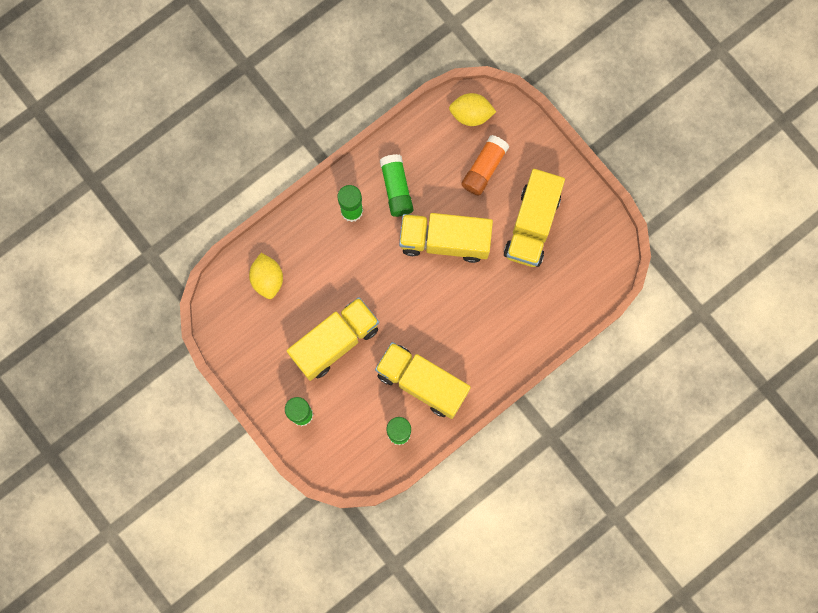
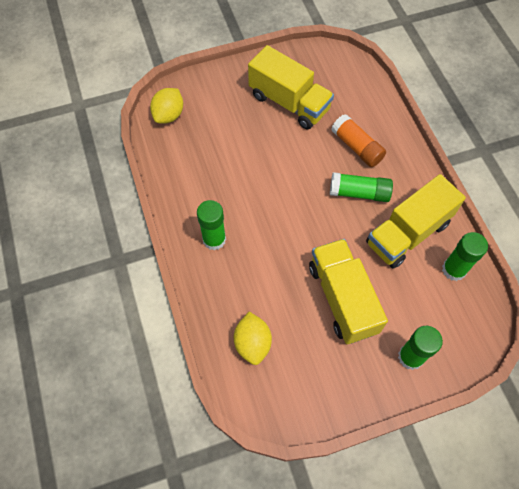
camera: 70 degrees left, 15 degrees down
yellow lemon [249,253,283,299] -> yellow lemon turned 75 degrees clockwise [234,312,272,365]
green glue stick [380,154,413,217] -> green glue stick moved to [330,172,393,202]
yellow truck [399,213,493,263] -> none
orange glue stick [461,135,510,196] -> orange glue stick moved to [331,114,386,167]

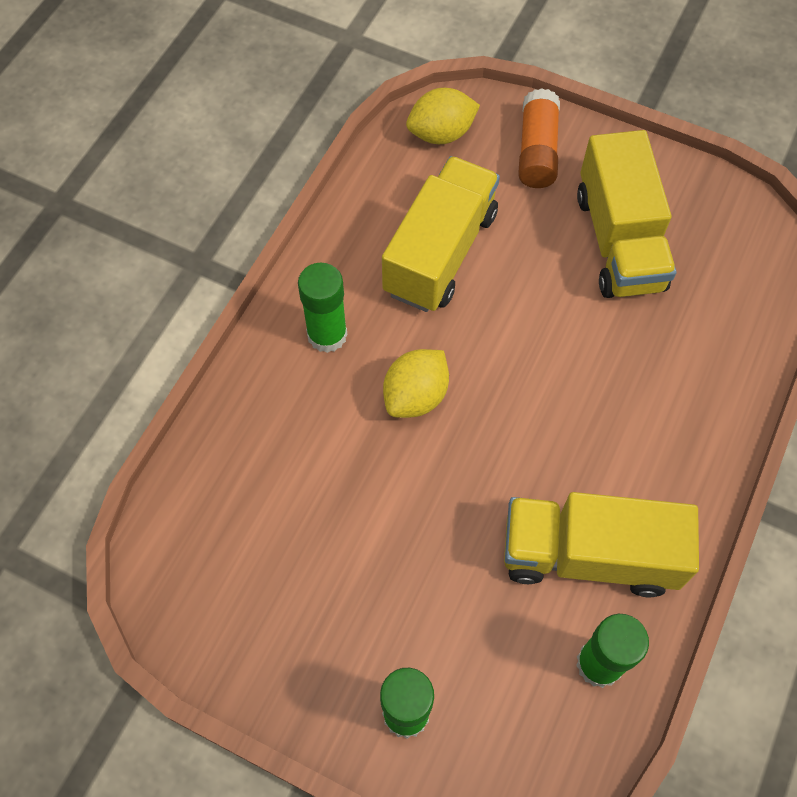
camera: 45 degrees right, 0 degrees up
yellow lemon [234,312,272,365] -> yellow lemon moved to [383,349,449,418]
yellow truck [309,239,388,344] -> yellow truck moved to [382,156,500,312]
green glue stick [330,172,393,202] -> none
orange glue stick [331,114,386,167] -> orange glue stick moved to [518,88,560,188]

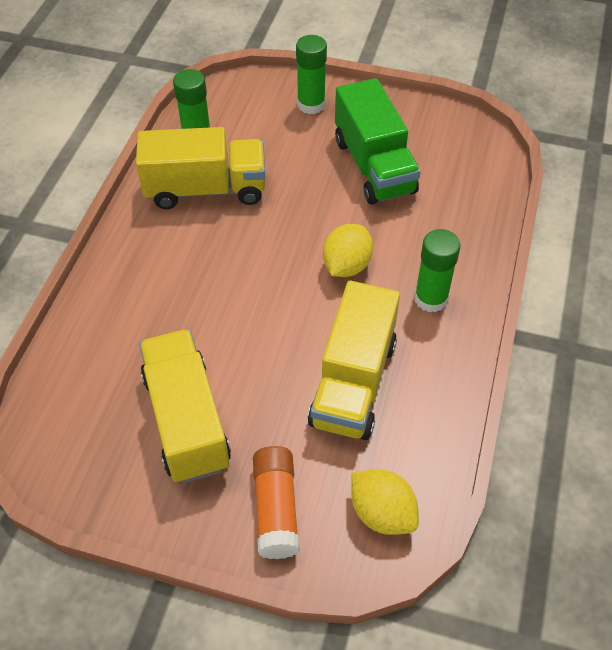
camera: 170 degrees right, 10 degrees down
yellow lemon [406,88,480,144] -> yellow lemon turned 75 degrees clockwise [351,469,419,535]
none -> green truck [335,78,421,205]

